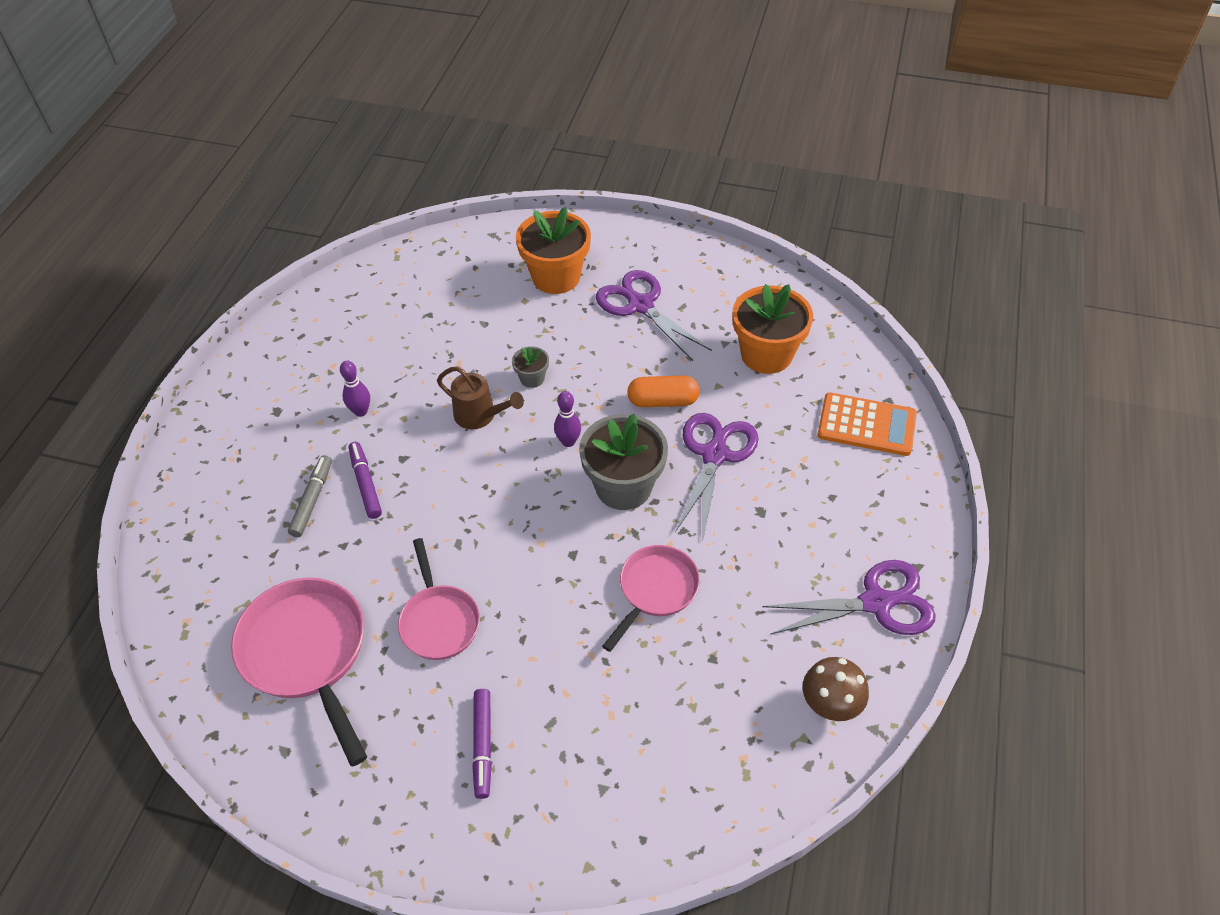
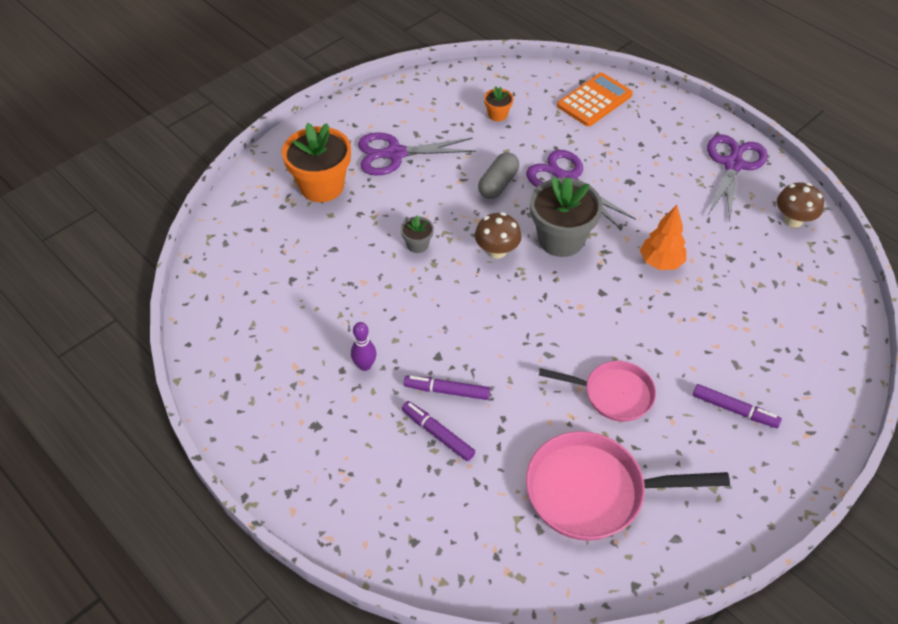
camera: 60 degrees left, 0 degrees up
grey marker [288,455,332,537] -> purple marker [402,401,475,461]
brown watering can [437,366,524,429] -> none
purple bowling pin [554,391,581,447] -> brown mushroom [475,212,521,259]
pink pan [602,545,700,652] -> orange tree [640,205,686,270]
orange capsule [627,376,700,407] -> grey capsule [478,152,519,199]
orange flower pot [733,284,813,374] -> orange flower pot [484,86,513,121], size x0.47

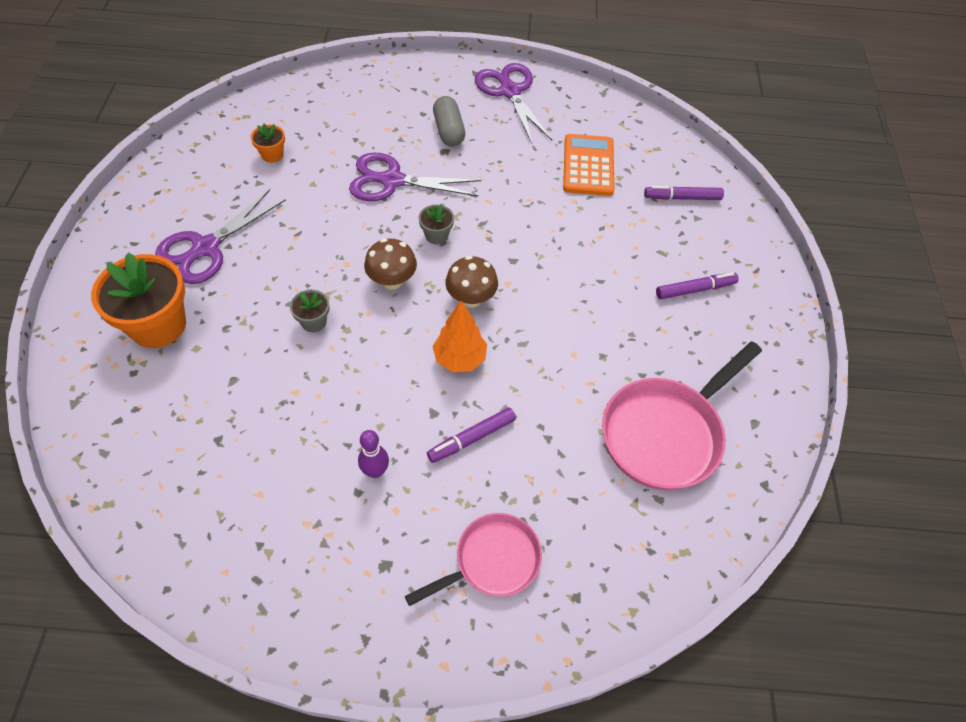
camera: 45 degrees left, 5 degrees up
purple marker [402,401,475,461] -> purple marker moved to [644,186,724,200]
grey capsule [478,152,519,199] -> grey capsule moved to [433,96,465,147]
grey flower pot [530,177,603,257] -> grey flower pot [418,204,454,245], size x0.47
pink pan [539,361,656,422] -> pink pan moved to [405,513,542,606]
orange calculator [557,73,633,127] -> orange calculator moved to [563,134,614,196]
orange tree [640,205,686,270] -> orange tree moved to [432,301,487,372]
brown mushroom [777,182,824,227] -> brown mushroom moved to [445,256,498,307]

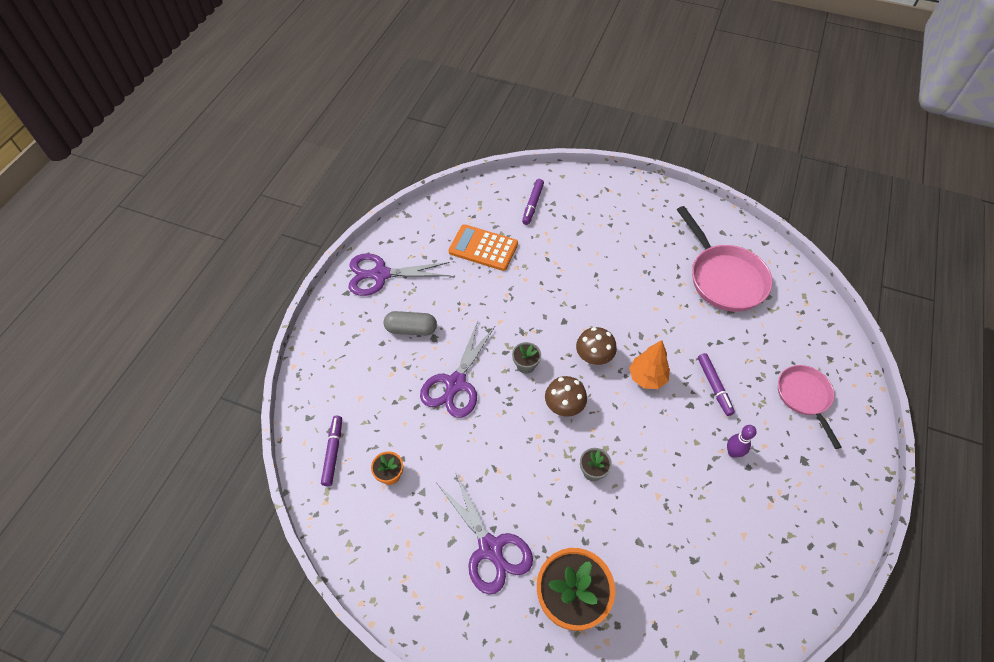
camera: 70 degrees left, 0 degrees up
purple marker [656,272,739,299] -> purple marker moved to [321,416,342,486]

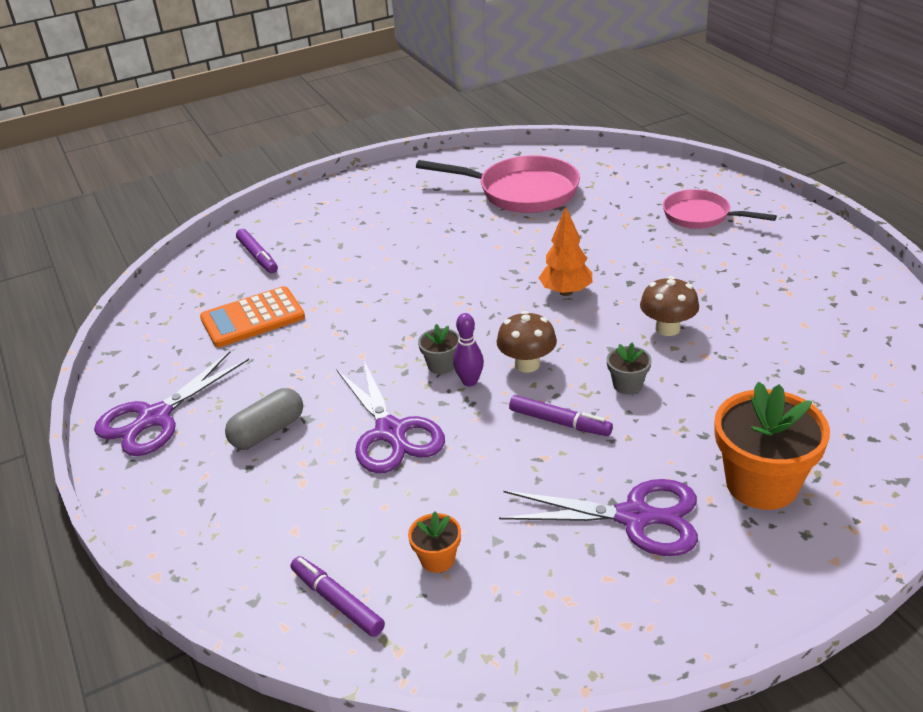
camera: 45 degrees left, 20 degrees down
brown mushroom [576,327,617,365] -> brown mushroom moved to [640,276,699,336]
purple marker [698,353,735,416] -> purple marker moved to [509,395,613,436]
purple bowling pin [727,425,757,458] -> purple bowling pin moved to [453,313,484,387]

